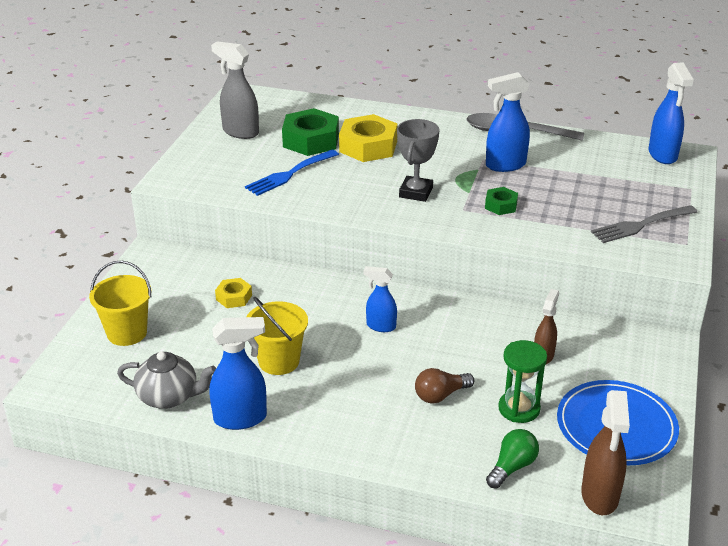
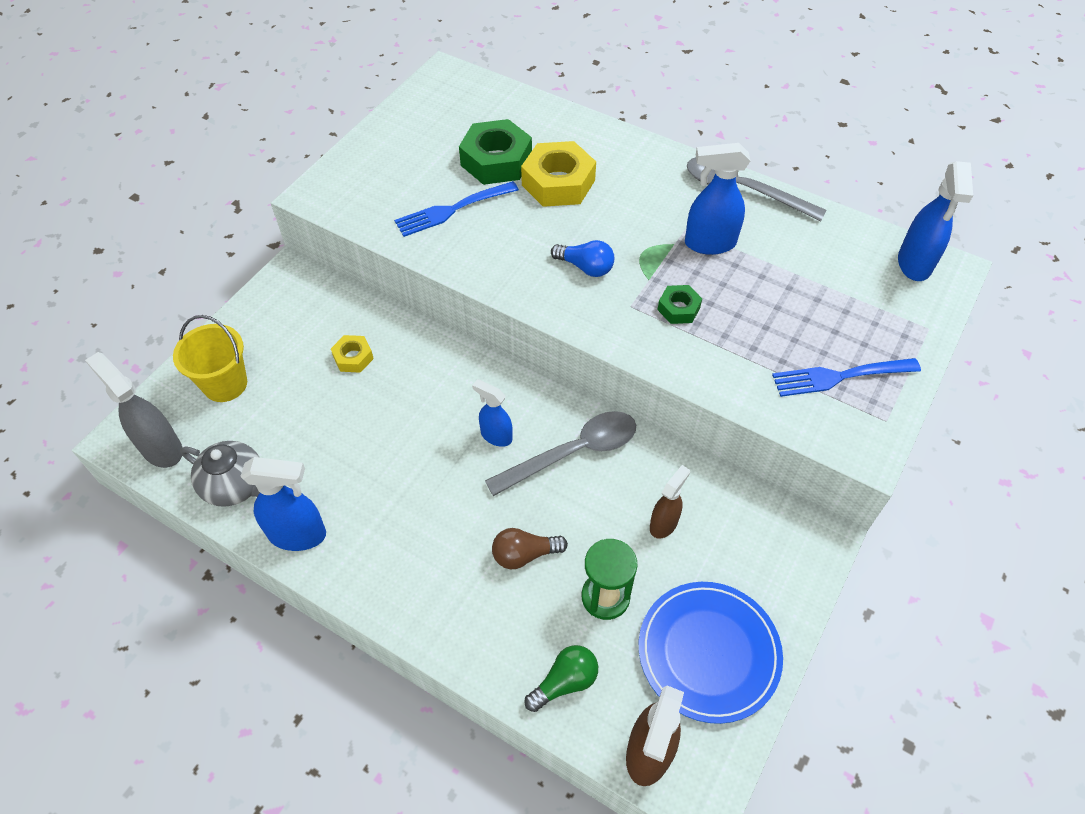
camera: 15 degrees right, 20 degrees up
grey spray bottle [211,41,259,139] -> grey spray bottle moved to [85,352,182,468]
yellow bucket [246,296,308,375] -> none
grey trophy [397,119,439,202] -> blue light bulb [551,240,614,277]
grey fork [591,205,697,243] -> blue fork [772,358,921,397]
none -> grey spoon [485,411,636,496]

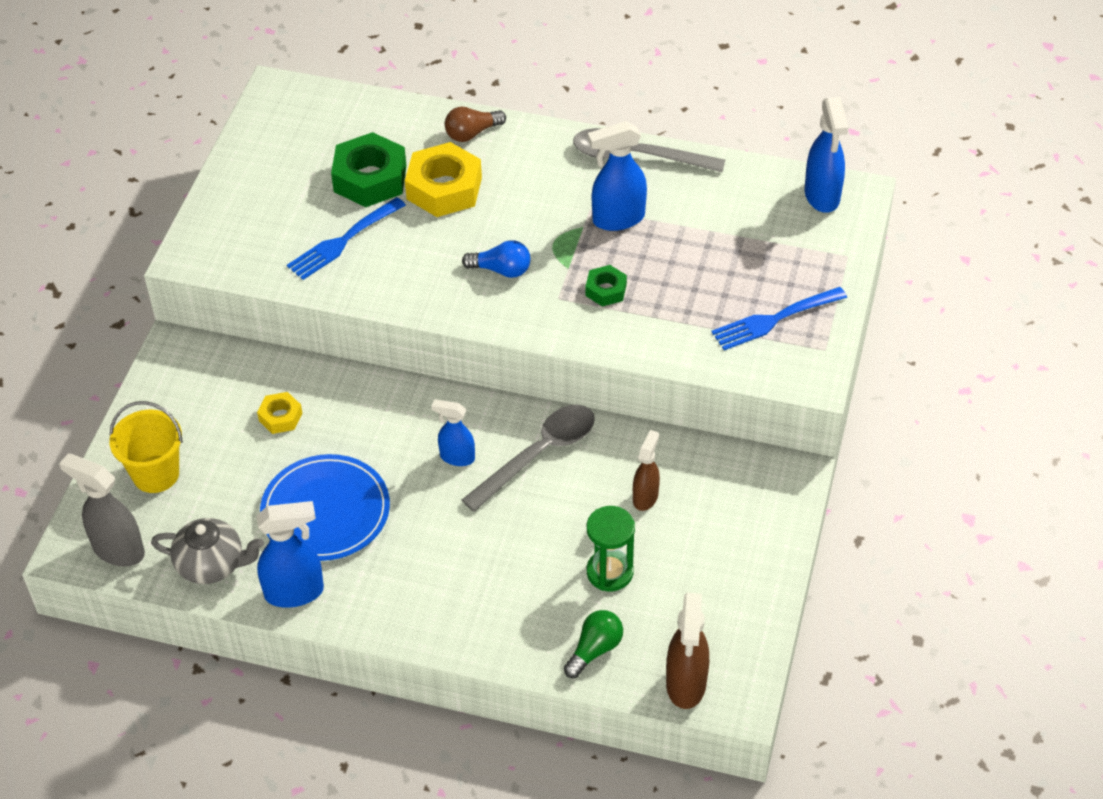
camera: 15 degrees left, 5 degrees down
brown light bulb [492,528,568,569] -> brown light bulb moved to [445,107,506,142]
blue plate [639,582,783,724] -> blue plate moved to [260,454,390,561]

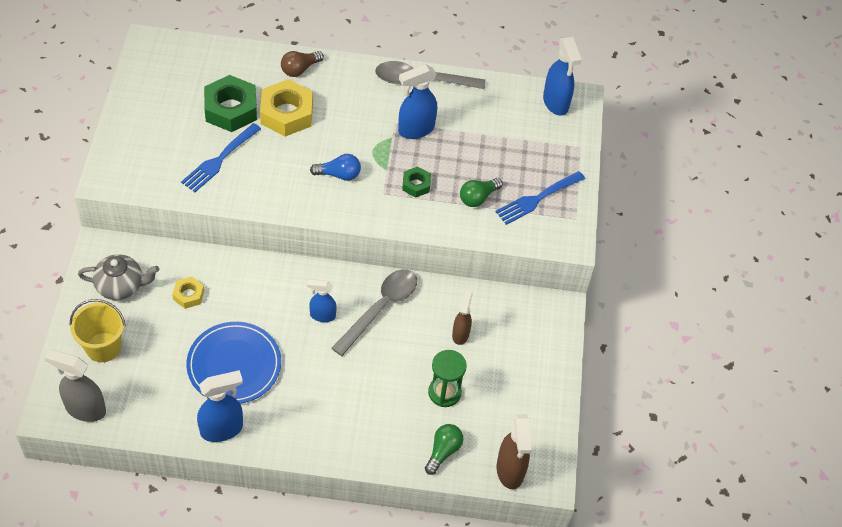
camera: 15 degrees left, 5 degrees up
grey teapot [151,518,264,584] -> grey teapot moved to [78,254,159,300]
none -> green light bulb [460,178,503,207]

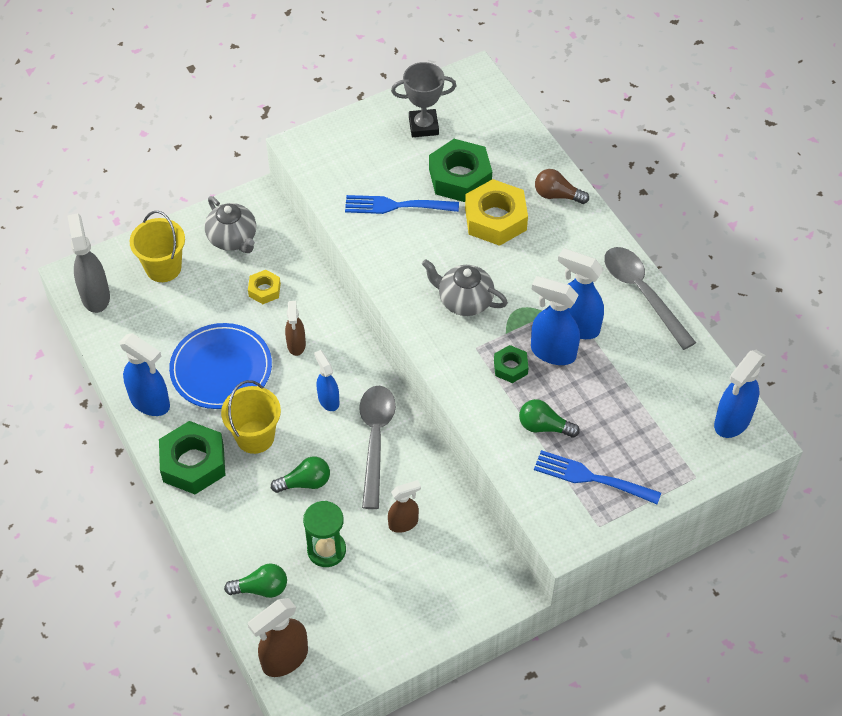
camera: 60 degrees right, 0 degrees up
blue light bulb [310,154,361,181] -> grey teapot [422,259,508,316]
grey spoon [332,269,417,356] -> grey spoon turned 90 degrees counterclockwise [359,386,396,509]
none -> green nut [159,421,226,494]
none -> yellow bucket [221,380,281,454]
none -> green light bulb [271,456,330,493]
none -> brown spray bottle [285,301,306,356]
none -> grey trophy [391,62,457,137]
none -> blue spray bottle [531,276,580,365]

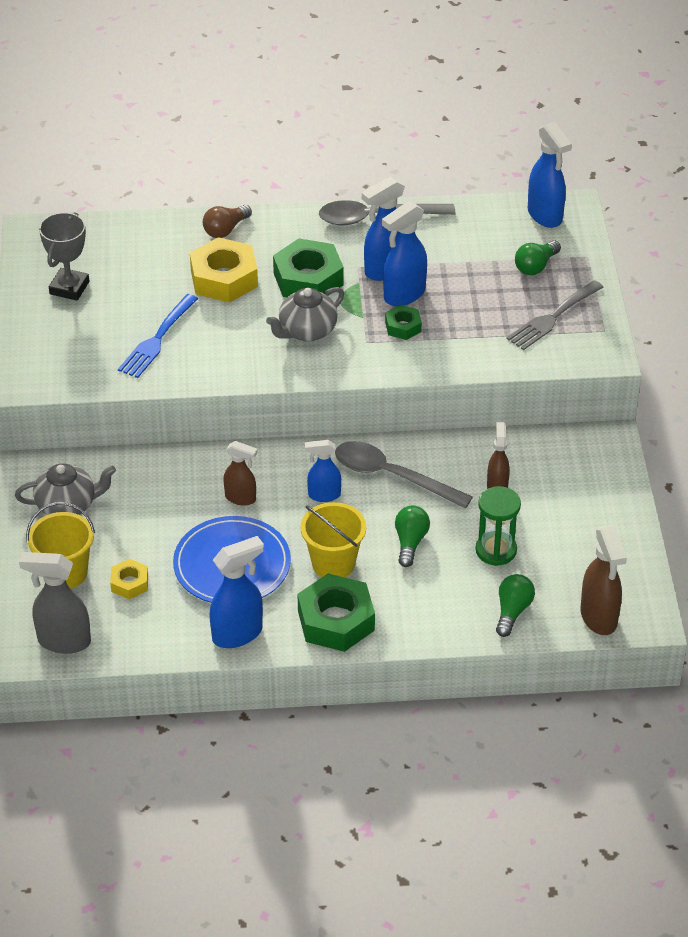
camera: 65 degrees left, 10 degrees down
yellow nut [248,270,281,304] -> yellow nut moved to [110,559,148,599]
green nut [429,139,492,202] -> green nut moved to [273,238,344,297]
green light bulb [519,399,580,438] -> green light bulb moved to [515,241,561,275]
blue fork [534,450,661,504] -> grey fork [506,280,604,350]

